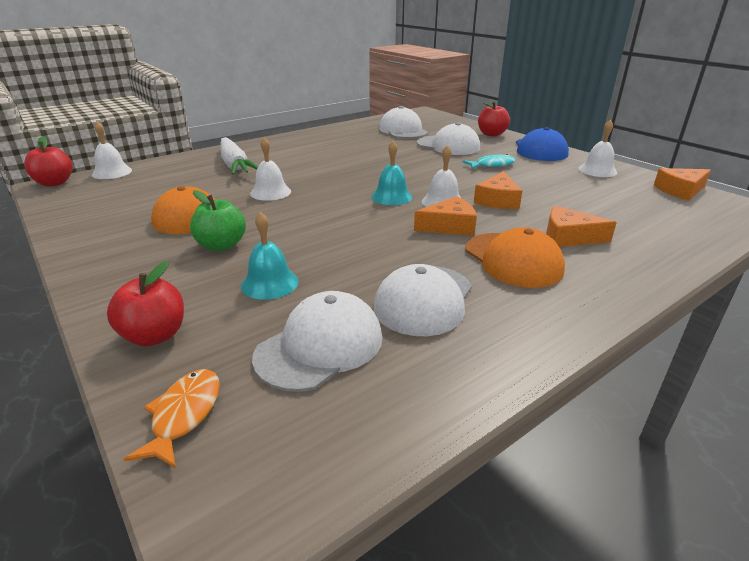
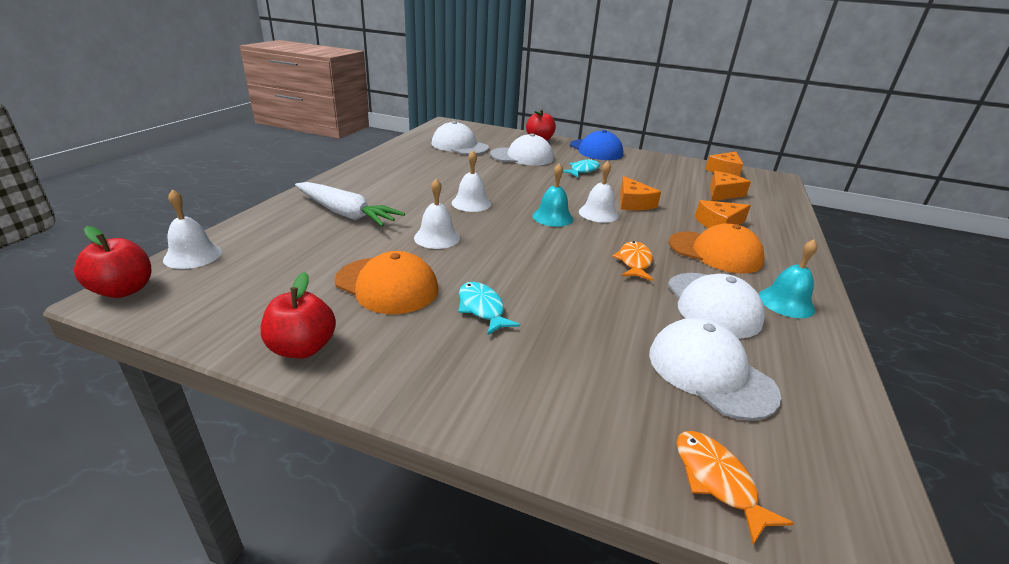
camera: 35 degrees left, 0 degrees up
red apple [107,261,184,346] -> red apple moved to [261,272,336,359]
green apple [190,190,246,251] -> turquoise fish [458,282,520,335]
turquoise bell [241,212,299,300] -> turquoise bell moved to [759,239,817,318]
white cap [252,291,382,392] -> white cap turned 45 degrees counterclockwise [649,318,781,420]
orange cheese [414,196,477,236] -> orange cheese moved to [710,171,751,201]
white bell [578,120,617,177] -> white bell moved to [452,150,491,212]
none -> orange fish [612,241,653,281]

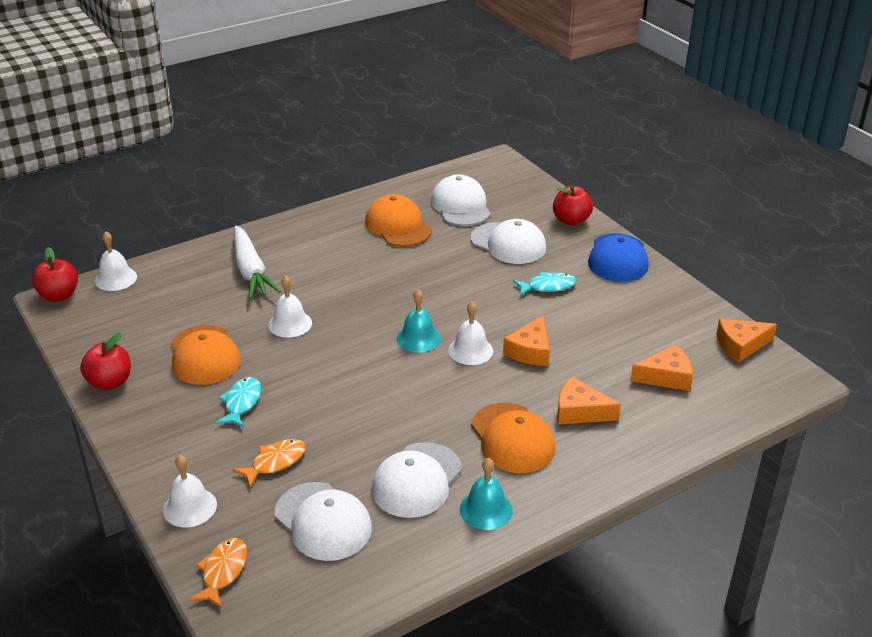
camera: 40 degrees right, 5 degrees up
white bell [452,150,491,212] -> white bell moved to [163,455,217,528]
orange fish [612,241,653,281] -> orange fish moved to [232,439,306,487]
white cap [649,318,781,420] -> white cap turned 135 degrees clockwise [275,482,372,561]
none -> orange cap [365,194,432,247]

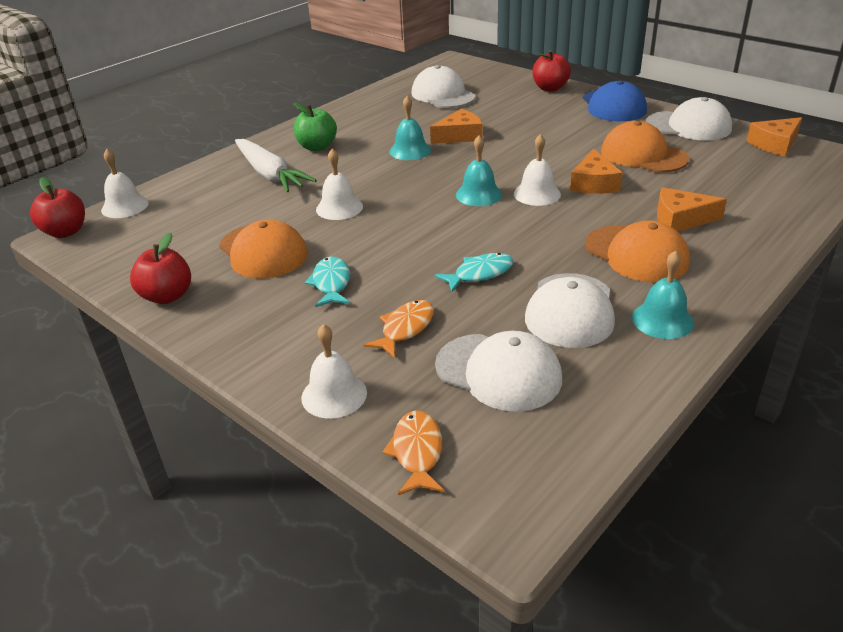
camera: 15 degrees left, 0 degrees up
orange cap [365,194,432,247] -> orange cap moved to [601,121,689,172]
white cap [470,219,546,264] -> white cap moved to [646,97,732,141]
turquoise fish [513,272,576,296] -> turquoise fish moved to [434,253,513,292]
orange cheese [630,344,693,391] -> orange cheese moved to [430,109,483,144]
none -> green apple [293,103,337,151]
none -> turquoise bell [389,96,431,160]

